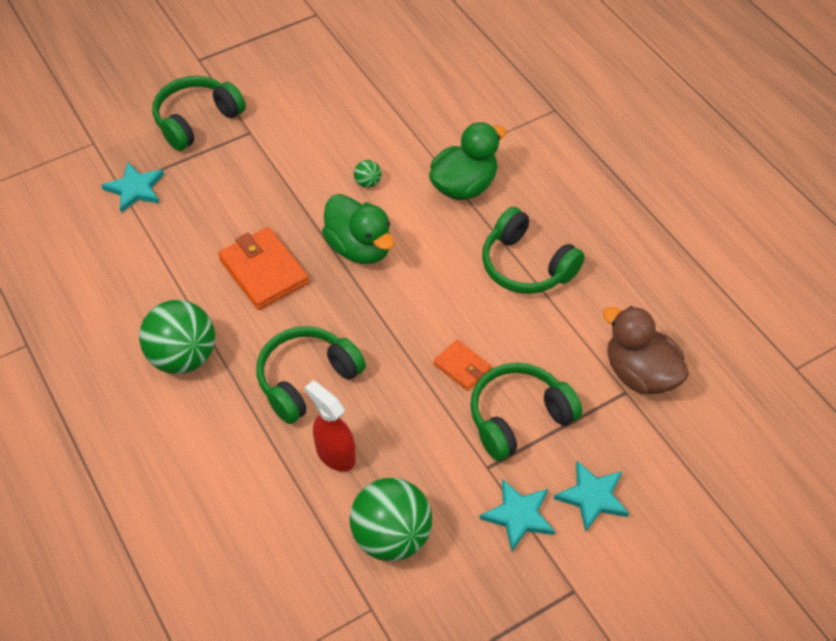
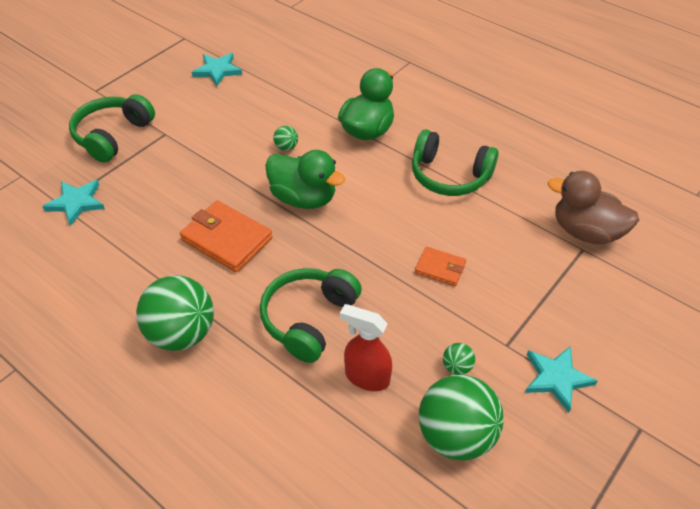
camera: 20 degrees left, 5 degrees down
green headphones [470,362,583,461] -> none
turquoise star [554,461,629,532] -> turquoise star moved to [192,53,243,86]
none -> green ball [443,343,475,375]

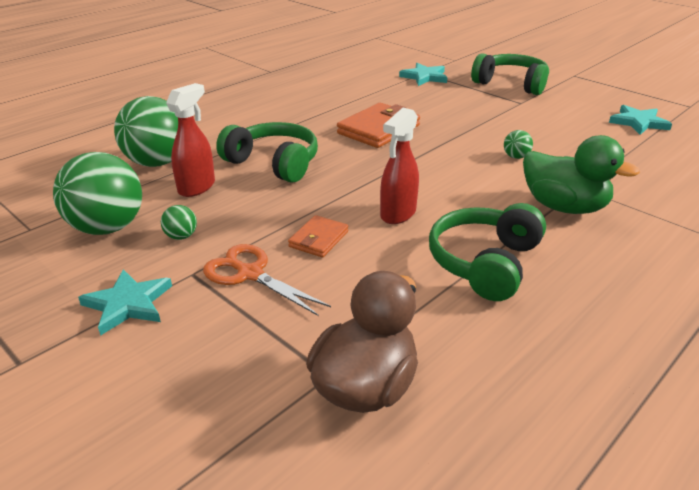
camera: 95 degrees right, 15 degrees down
green ball [136,275,214,351] -> green ball moved to [114,96,178,167]
green duck [265,150,345,209] -> none
none -> orange scissors [203,244,331,316]
none -> red spray bottle [380,108,419,224]

